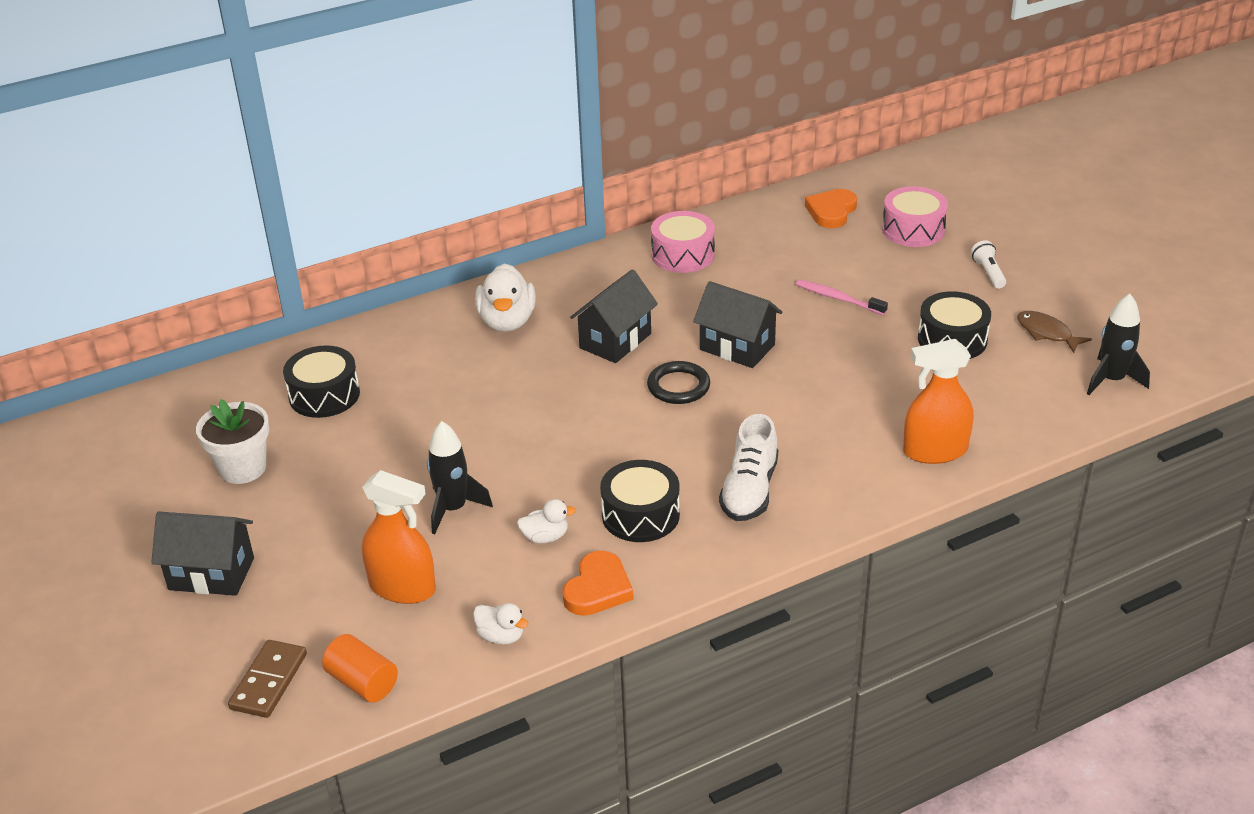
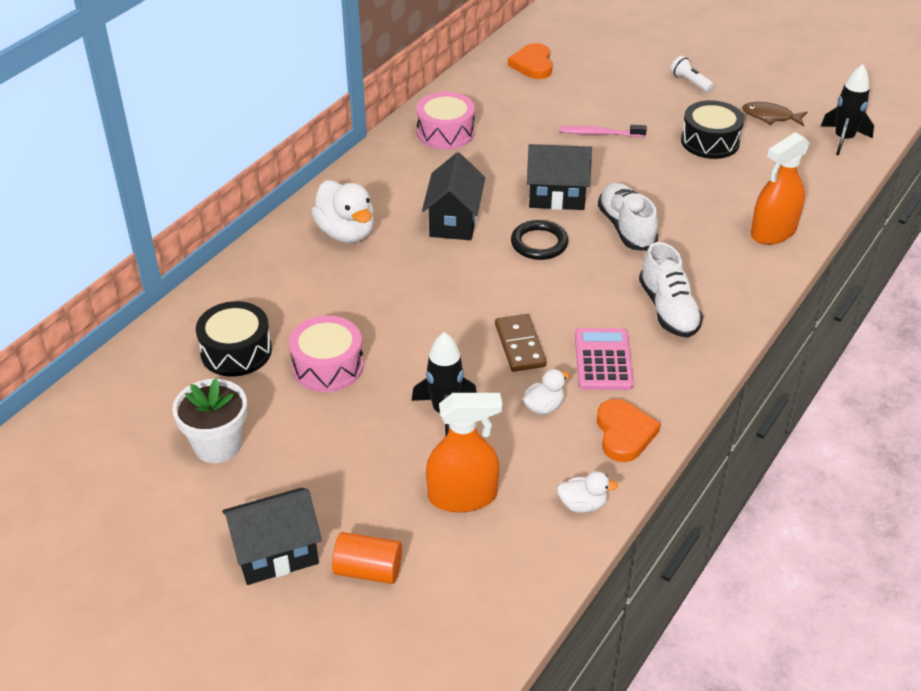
camera: 30 degrees left, 5 degrees up
brown domino [228,640,307,718] -> brown domino moved to [495,314,546,372]
orange cylinder [322,634,398,703] -> orange cylinder moved to [332,532,402,584]
black drum [600,460,680,542] -> pink calculator [575,328,634,390]
pink drum [882,186,948,247] -> pink drum moved to [289,316,364,392]
none -> white shoe [598,183,658,251]

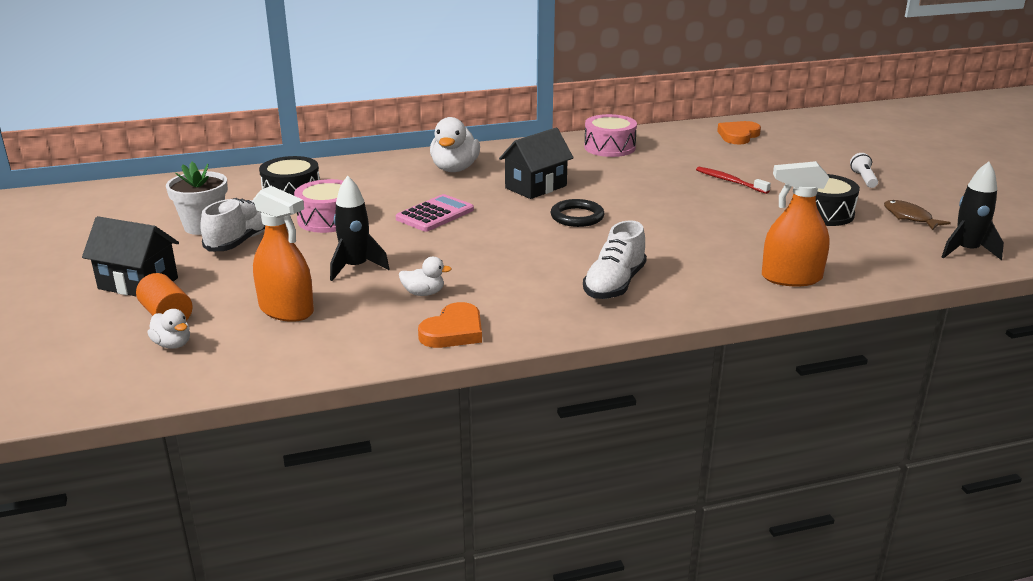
camera: 40 degrees right, 15 degrees down
brown domino [495,314,546,372] -> none
black house [527,144,592,210] -> none
white duck [557,471,618,513] -> white duck moved to [148,309,190,349]
pink toothbrush [559,125,647,137] -> red toothbrush [696,167,771,194]
pink calculator [575,328,634,390] -> pink calculator moved to [396,194,474,232]
white shoe [598,183,658,251] -> white shoe moved to [200,198,265,252]

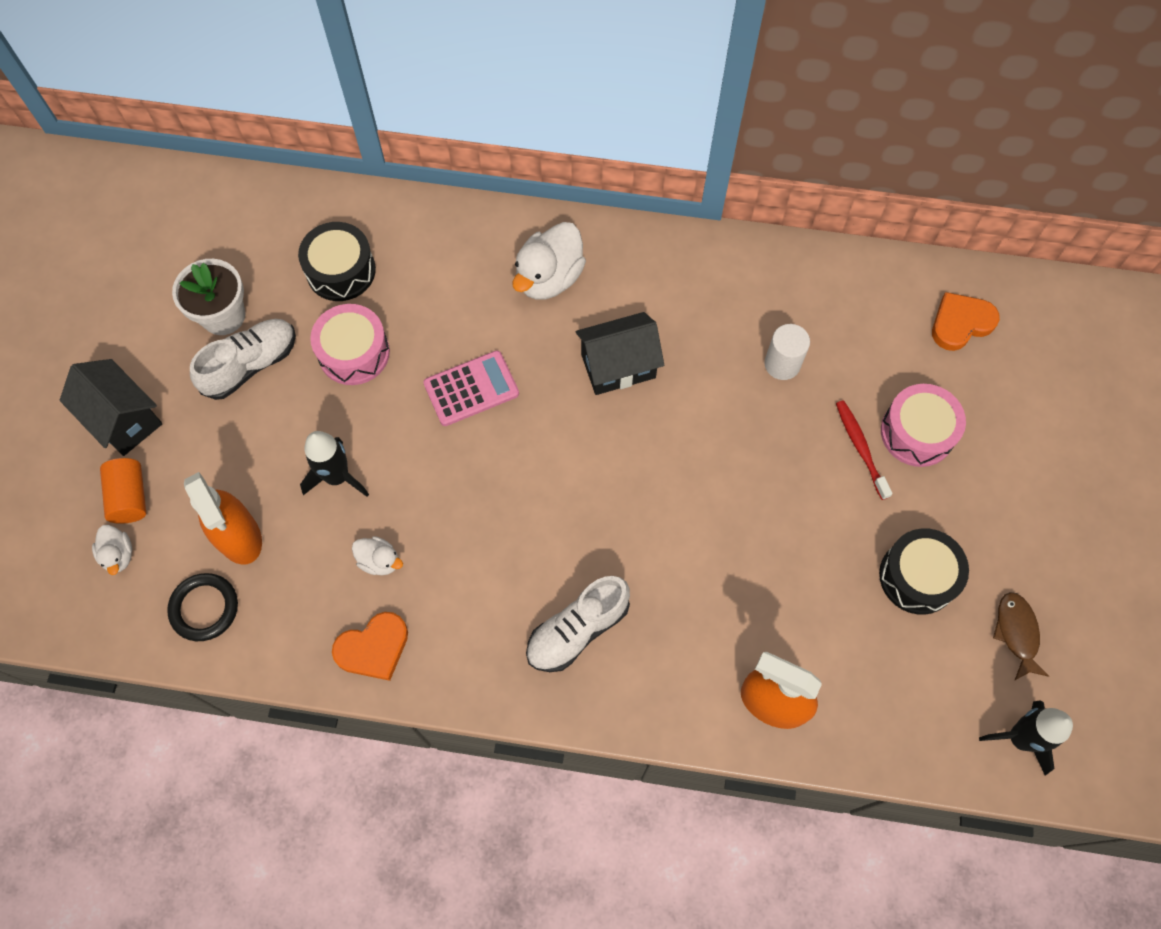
camera: 25 degrees right, 40 degrees up
black ring [550,199,604,227] -> black ring moved to [167,573,238,641]
pink drum [584,114,637,157] -> pink drum moved to [881,384,966,467]
white flashlight [850,153,878,188] -> none
none -> white cylinder [764,324,810,380]

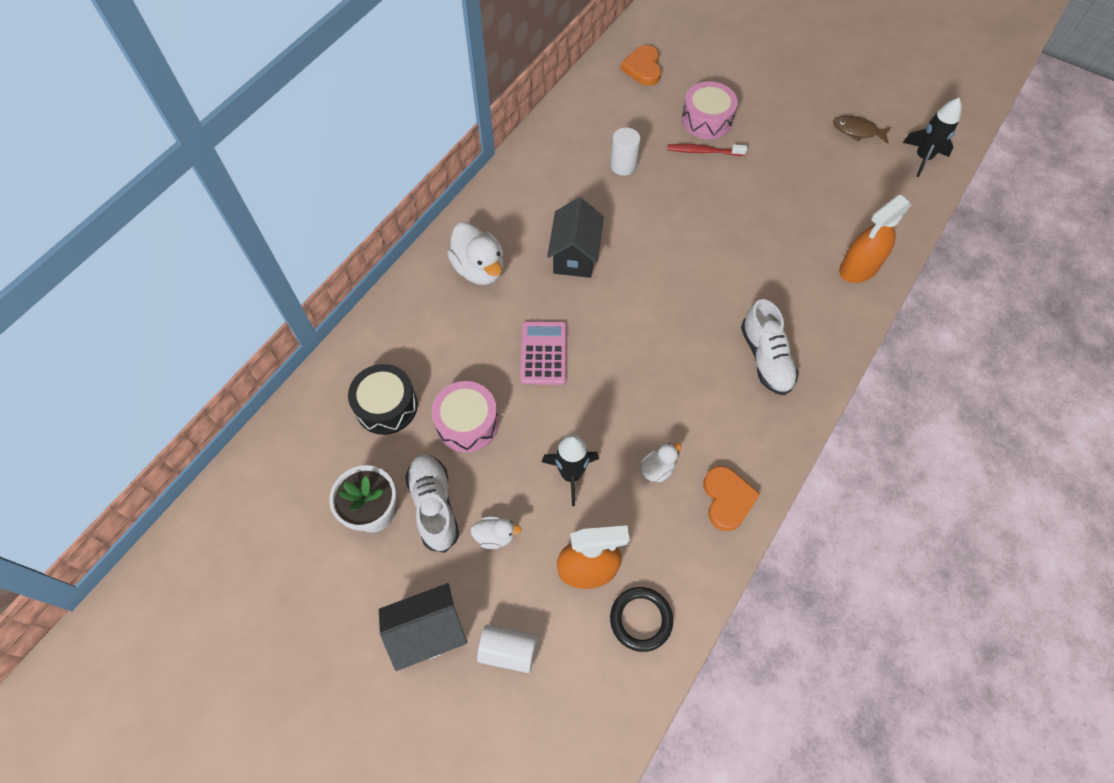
camera: 65 degrees left, 5 degrees down
white duck [92,525,132,575] -> white duck moved to [470,516,522,549]
orange cylinder [100,458,146,524] -> white cylinder [477,625,537,673]
black drum [879,528,969,615] -> none

